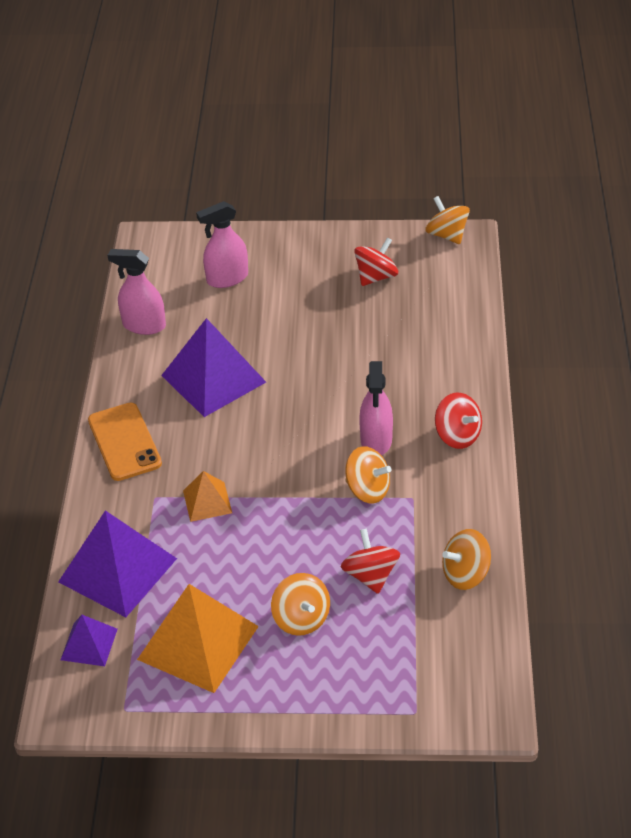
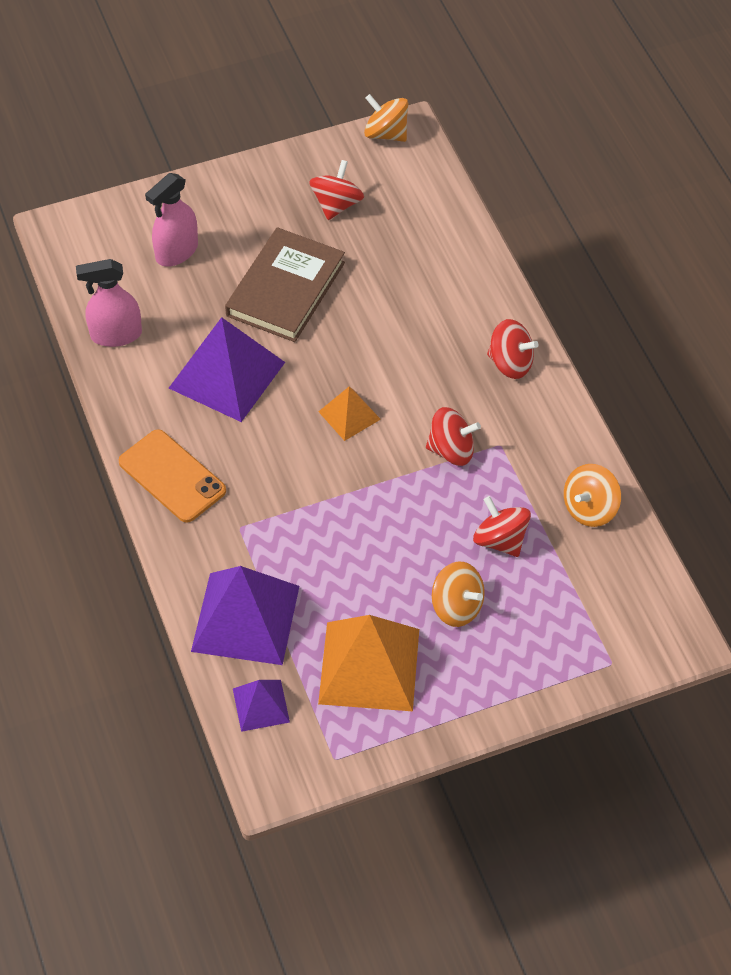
camera: 25 degrees left, 10 degrees up
orange pyramid [183,471,232,522] -> orange pyramid moved to [318,387,381,441]
orange spinning top [345,446,391,504] -> red spinning top [426,407,481,466]
pink spray bottle [359,361,393,455] -> none
none -> brown book [225,227,345,342]

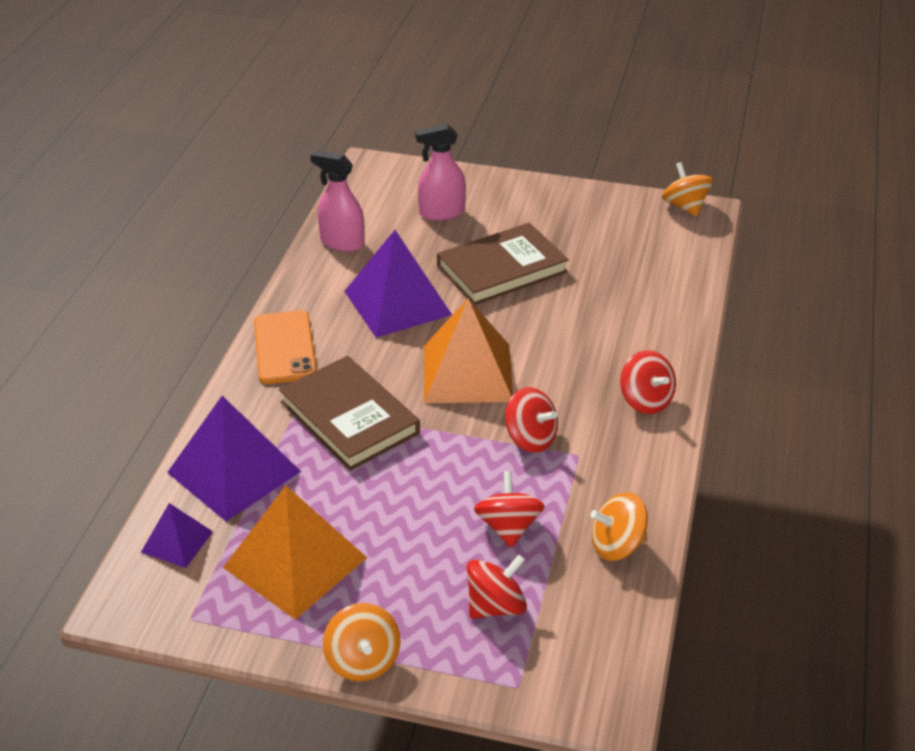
camera: 35 degrees right, 15 degrees down
red spinning top [309,160,364,220] -> red spinning top moved to [467,555,527,619]
orange pyramid [318,387,381,441] -> orange pyramid [424,298,513,403], size x1.93
orange spinning top [432,561,485,627] -> orange spinning top moved to [323,603,401,681]
none -> brown book [279,356,420,471]

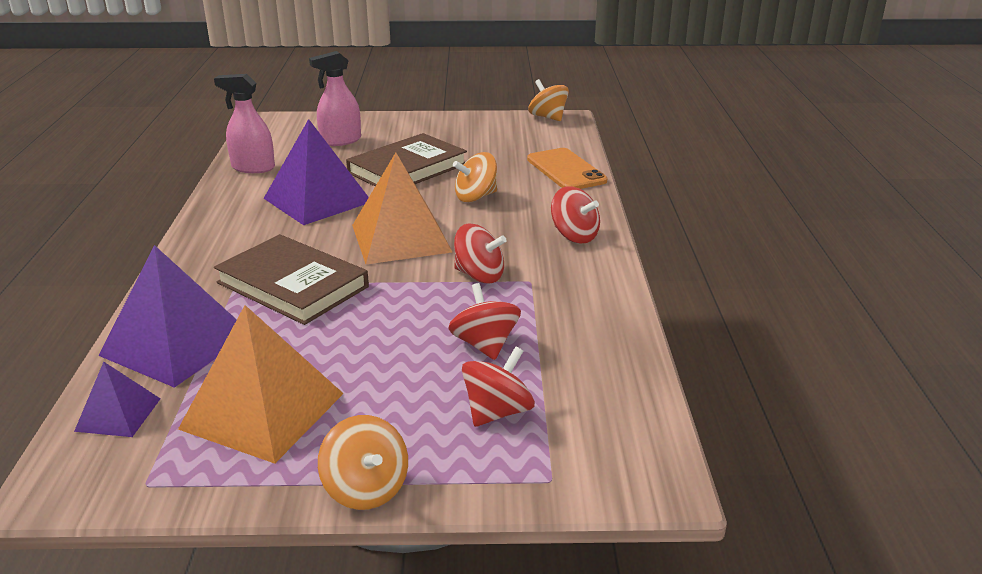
camera: 15 degrees left, 10 degrees down
orange phone [254,310,317,384] -> orange phone moved to [527,148,607,189]
orange spinning top [590,492,648,561] -> orange spinning top moved to [453,152,497,202]

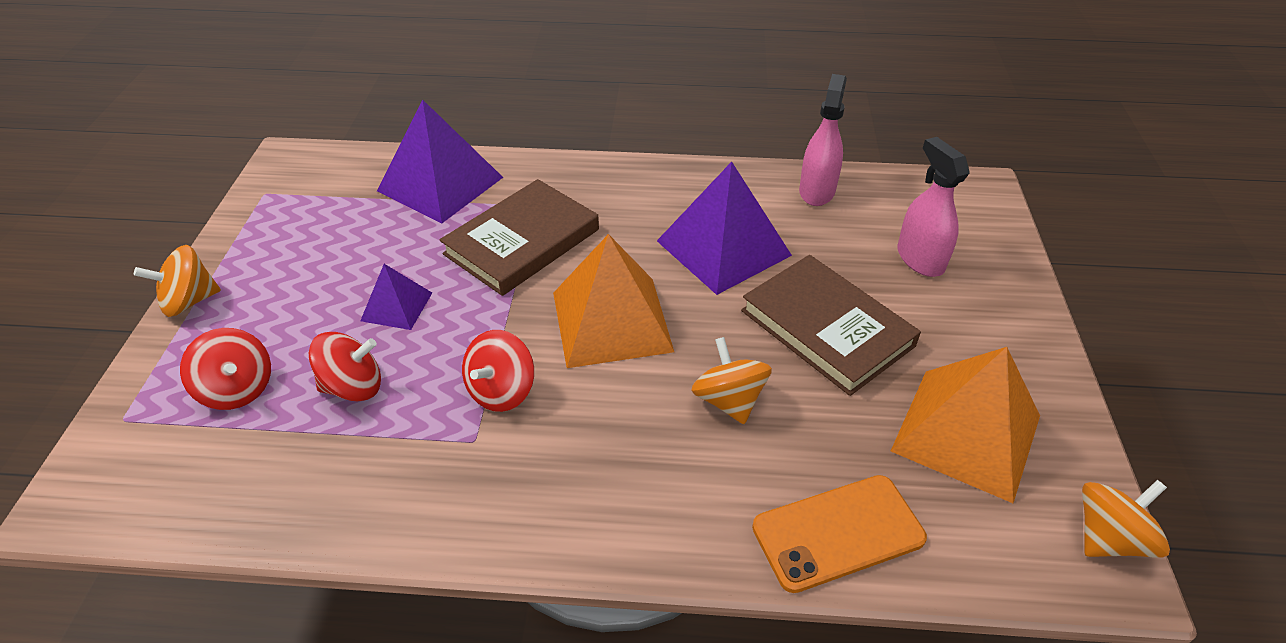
camera: 95 degrees right, 15 degrees up
purple pyramid [74,362,161,437] -> purple pyramid moved to [360,264,432,330]
orange pyramid [178,305,344,464] -> orange pyramid moved to [891,347,1040,503]
red spinning top [551,186,600,243] -> none

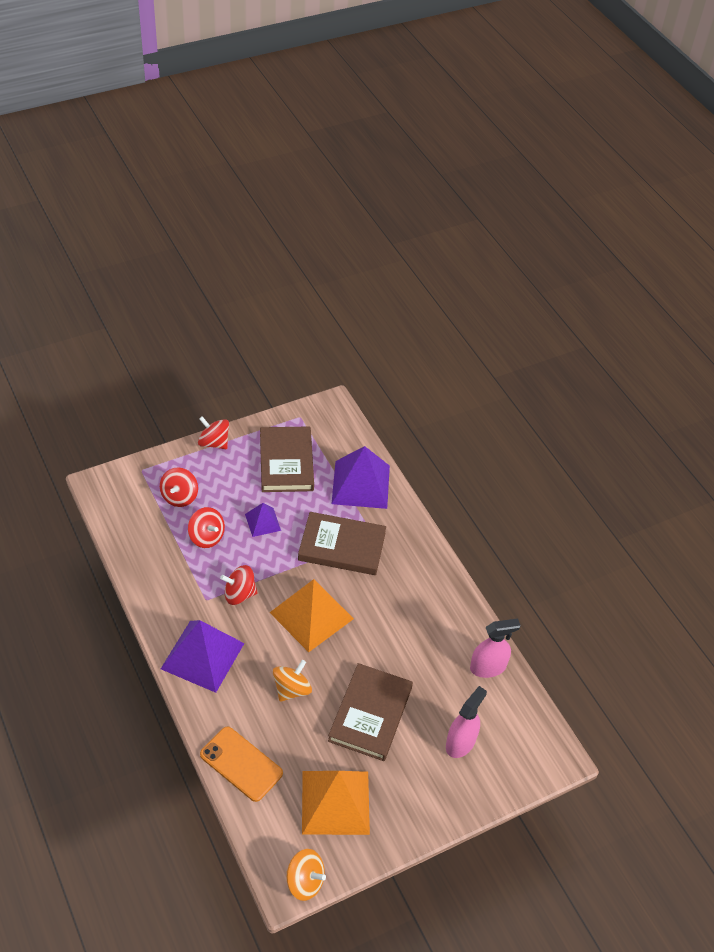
camera: 55 degrees right, 5 degrees up
orange spinning top [134,245,221,317] -> red spinning top [198,416,229,449]
purple pyramid [657,162,792,295] -> purple pyramid moved to [161,620,245,693]
none -> brown book [260,426,314,492]

